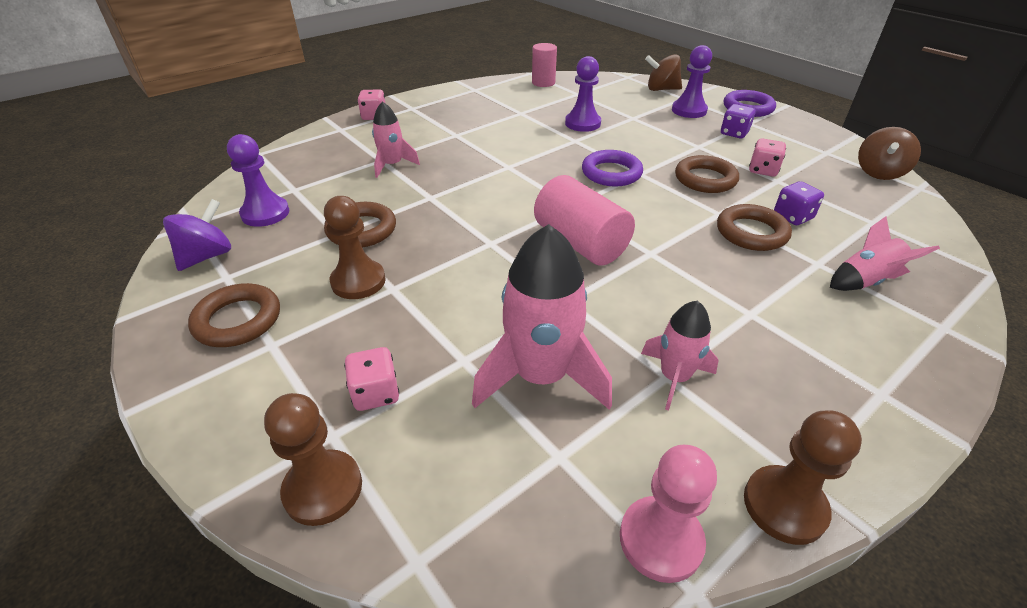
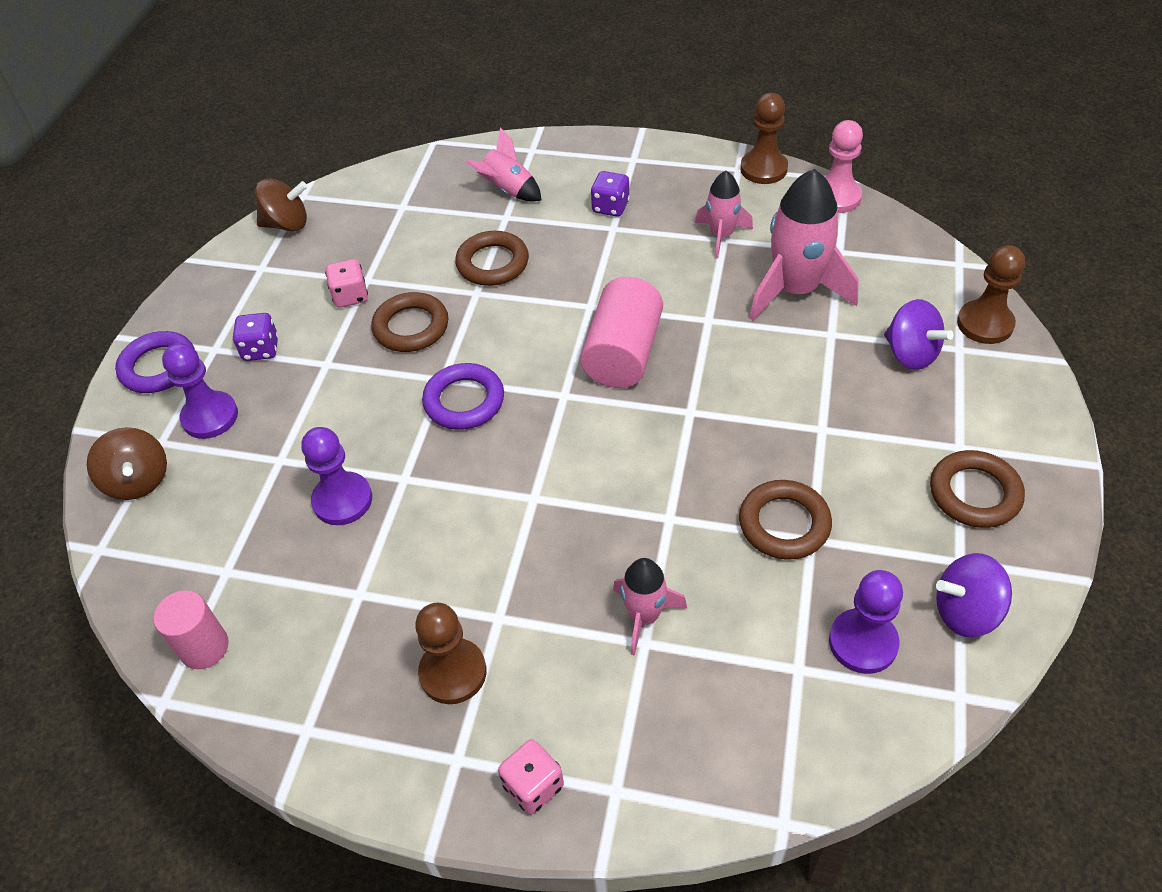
camera: 125 degrees left, 10 degrees up
brown pawn [324,196,386,299] -> brown pawn moved to [415,603,487,704]
pink dice [344,347,399,411] -> purple spinning top [884,299,953,370]
purple dice [774,181,824,225] -> purple dice moved to [591,171,630,217]

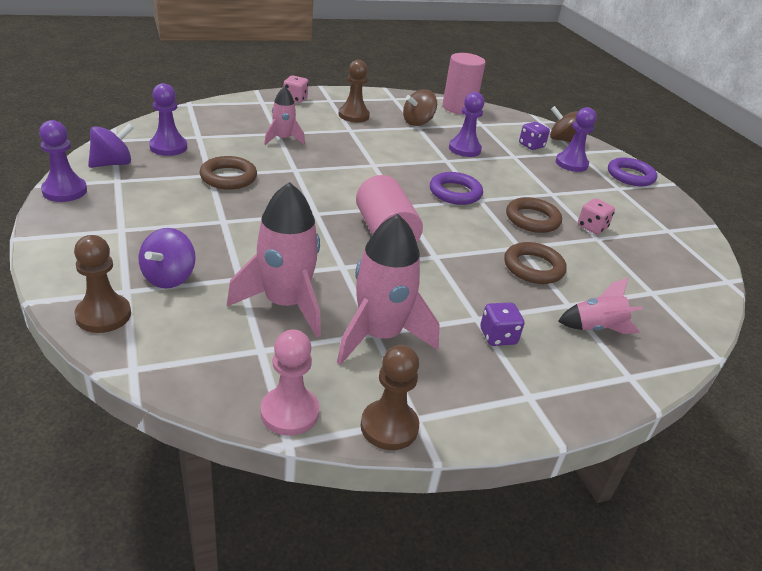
camera: 140 degrees right, 15 degrees down
pink cylinder [153,590,229,669] -> pink cylinder [443,53,485,115], size x1.54
purple dice [233,313,278,361] -> purple dice moved to [519,122,550,150]
brown spinning top [255,178,307,231] -> brown spinning top moved to [403,89,437,126]
pink rocket [695,171,753,259] -> pink rocket [337,214,440,365], size x1.76
purple spinning top [884,299,953,370] -> purple spinning top turned 90 degrees counterclockwise [138,228,196,288]
brown ring [930,450,1025,528] -> none
none -> purple pawn [39,120,87,202]

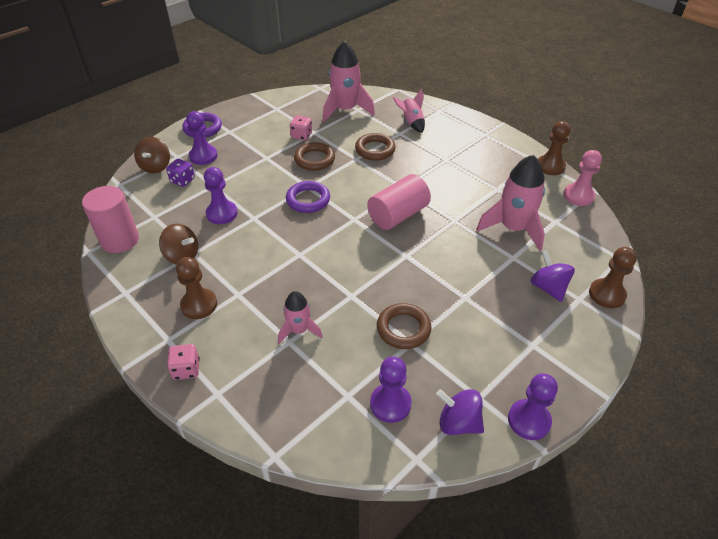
camera: 110 degrees left, 10 degrees up
purple spinning top [138,228,196,288] -> purple spinning top turned 105 degrees counterclockwise [530,250,575,302]
pink rocket [337,214,440,365] -> pink rocket moved to [323,41,375,122]
purple dice [480,302,524,346] -> none

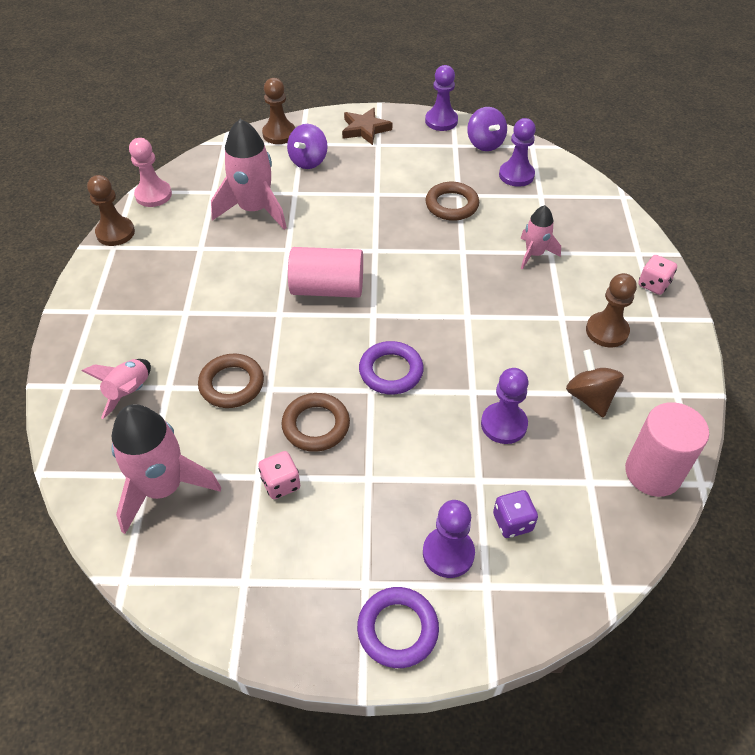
camera: 135 degrees left, 5 degrees up
brown spinning top [134,137,170,173] -> none
none -> brown star [342,107,392,145]

